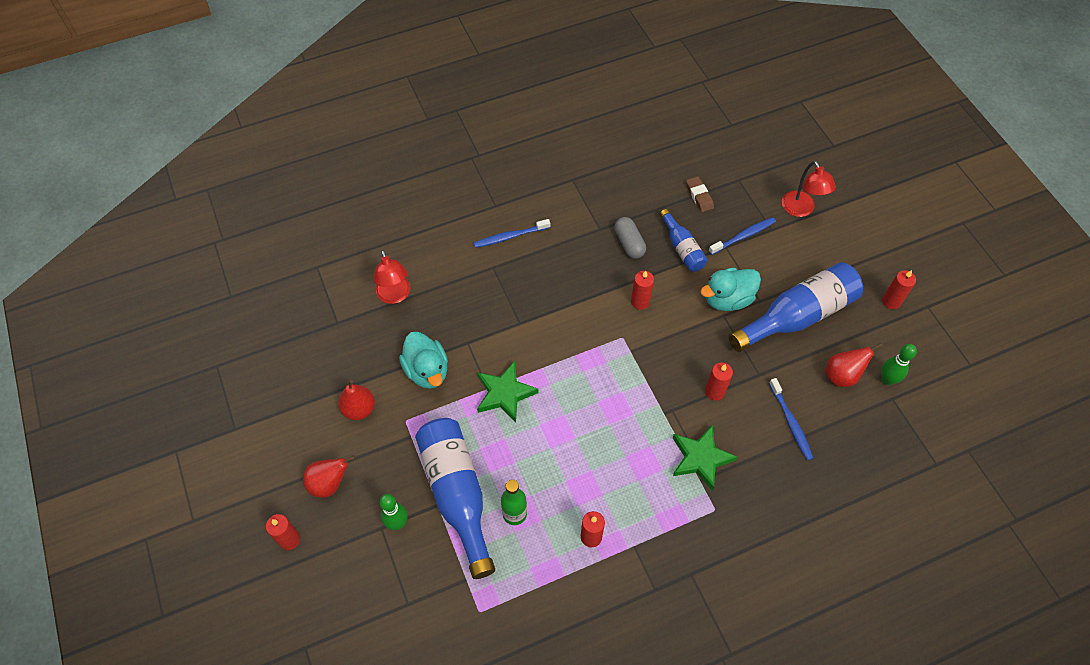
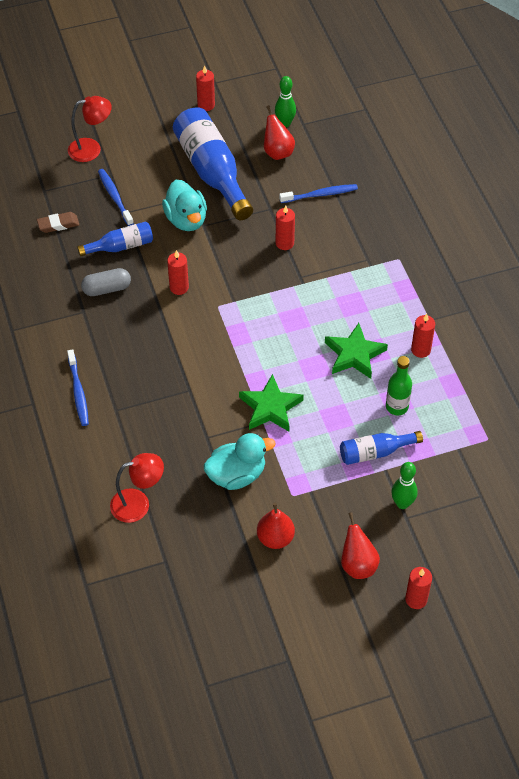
camera: 85 degrees left, 5 degrees down
blue bottle [415,418,495,579] -> blue bottle [340,431,423,465], size x0.53
green star [673,425,737,491] -> green star moved to [325,323,388,379]

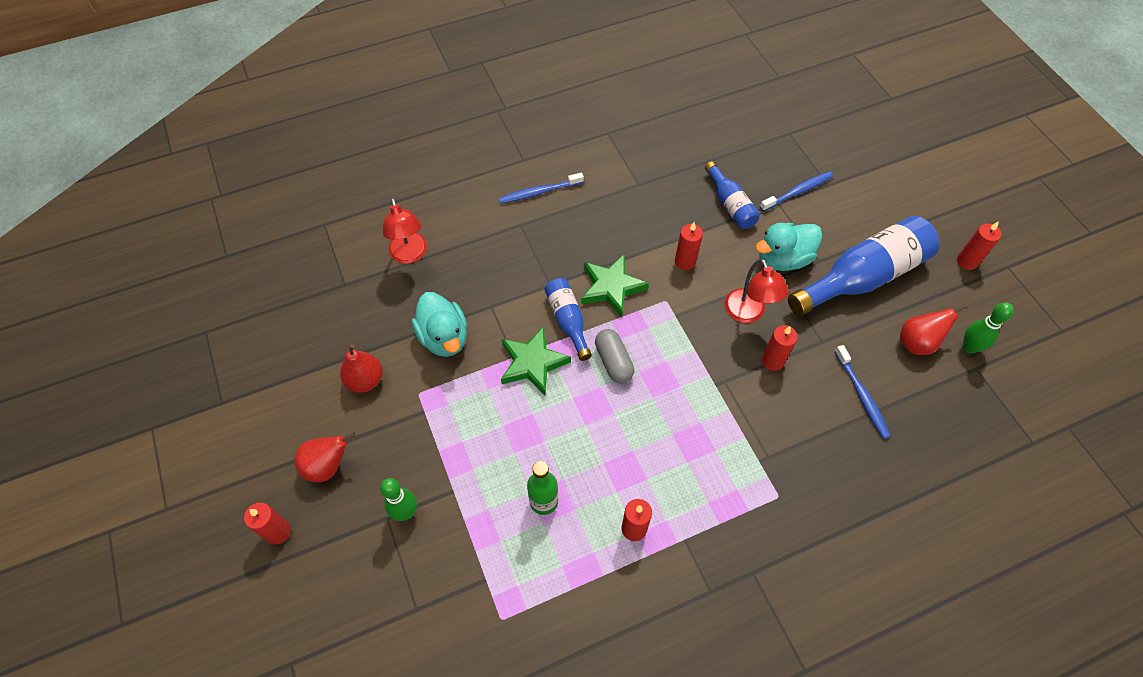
camera: 85 degrees right, 5 degrees up
brown eraser [37,212,79,233] -> none
red lamp [68,96,112,162] -> red lamp moved to [724,259,789,323]
grey capsule [81,268,131,296] -> grey capsule moved to [595,329,634,383]
green star [325,323,388,379] -> green star moved to [581,254,649,318]
blue bottle [340,431,423,465] -> blue bottle moved to [545,278,592,361]

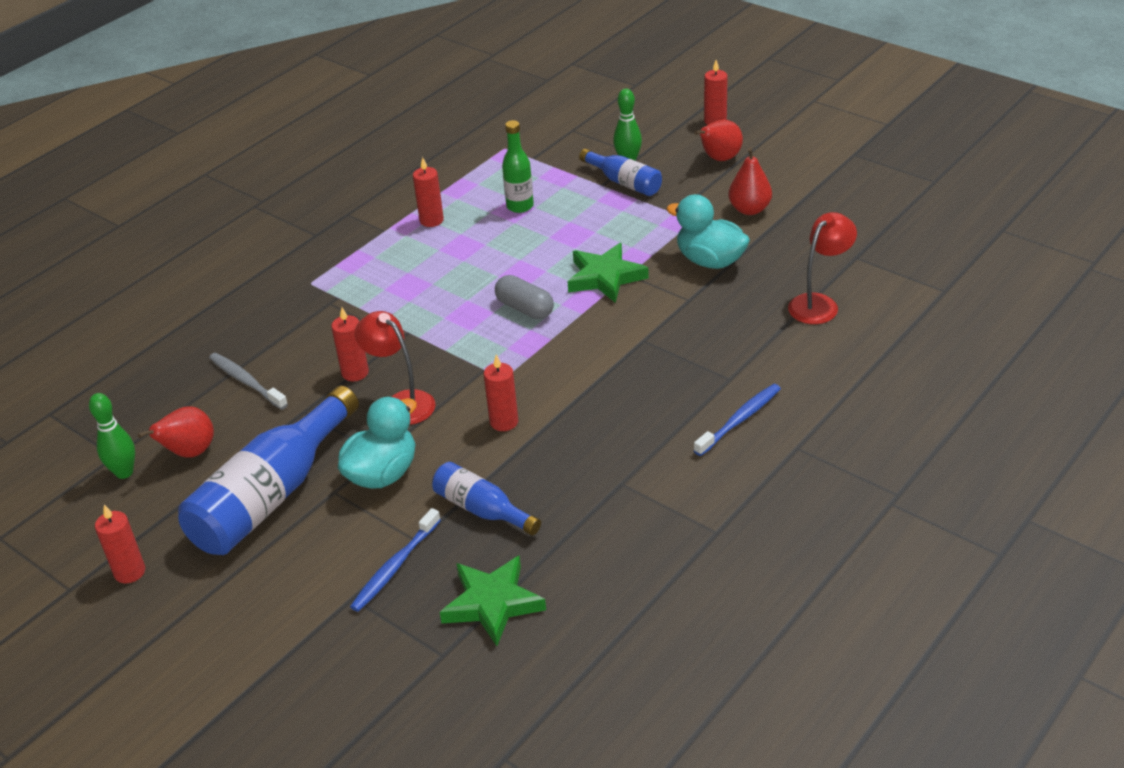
camera: 155 degrees right, 20 degrees down
red lamp [383,198,427,264] -> red lamp turned 90 degrees clockwise [788,212,857,324]
blue bottle [545,278,592,361] -> blue bottle moved to [579,149,662,196]
green star [581,254,649,318] -> green star moved to [440,555,546,646]
blue toothbrush [834,345,891,439] -> grey toothbrush [209,353,288,410]

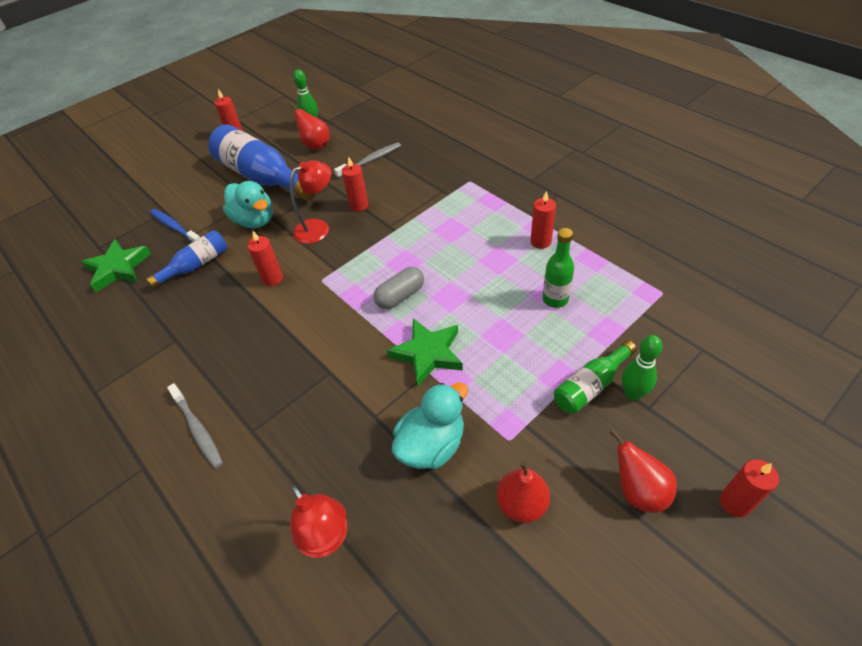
camera: 100 degrees right, 10 degrees up
blue bottle [579,149,662,196] -> green bottle [554,340,637,414]
blue toothbrush [694,384,781,456] -> grey toothbrush [167,383,223,469]

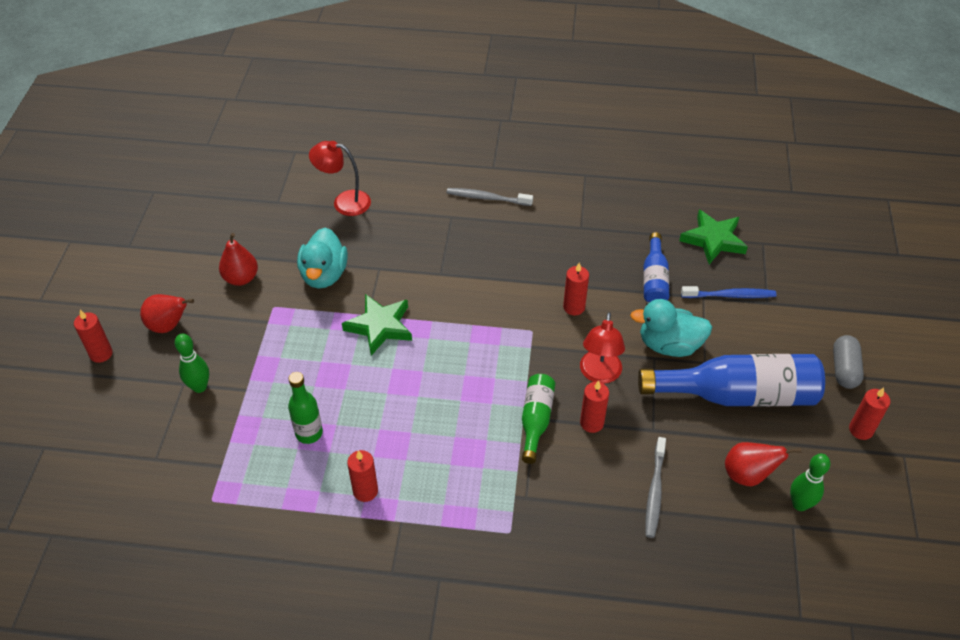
camera: 135 degrees right, 0 degrees up
grey capsule [373,267,424,309] -> grey capsule moved to [833,335,864,389]
green bottle [554,340,637,414] -> green bottle moved to [522,374,555,464]

